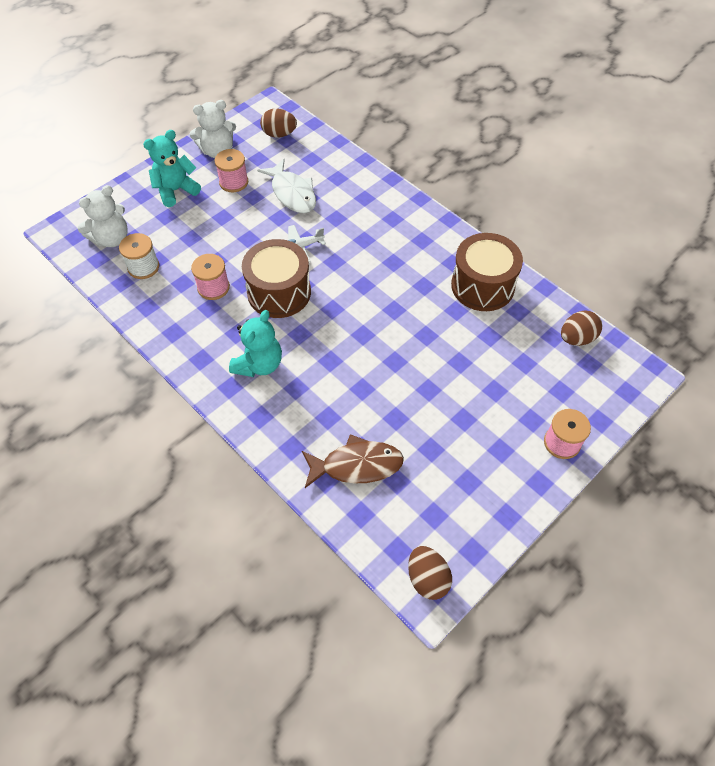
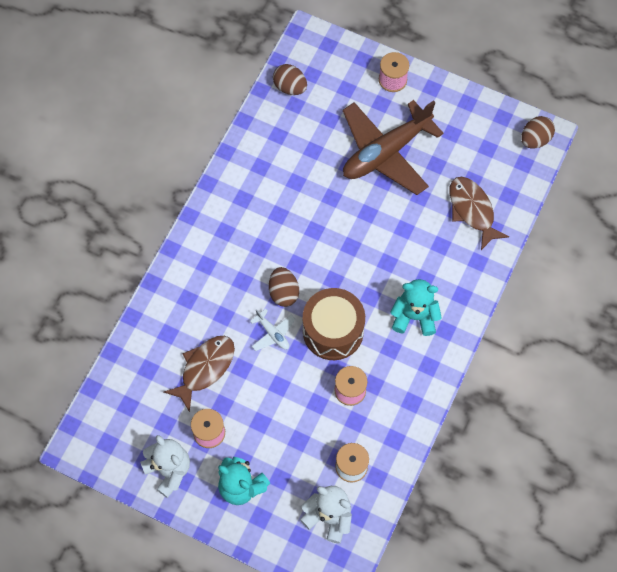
camera: 110 degrees left, 10 degrees up
white fish [257,159,316,213] -> brown fish [164,336,235,412]
brown egg [260,109,297,137] -> brown egg moved to [269,267,299,307]
brown drum [451,233,523,311] -> none
none -> brown plane [343,100,444,195]

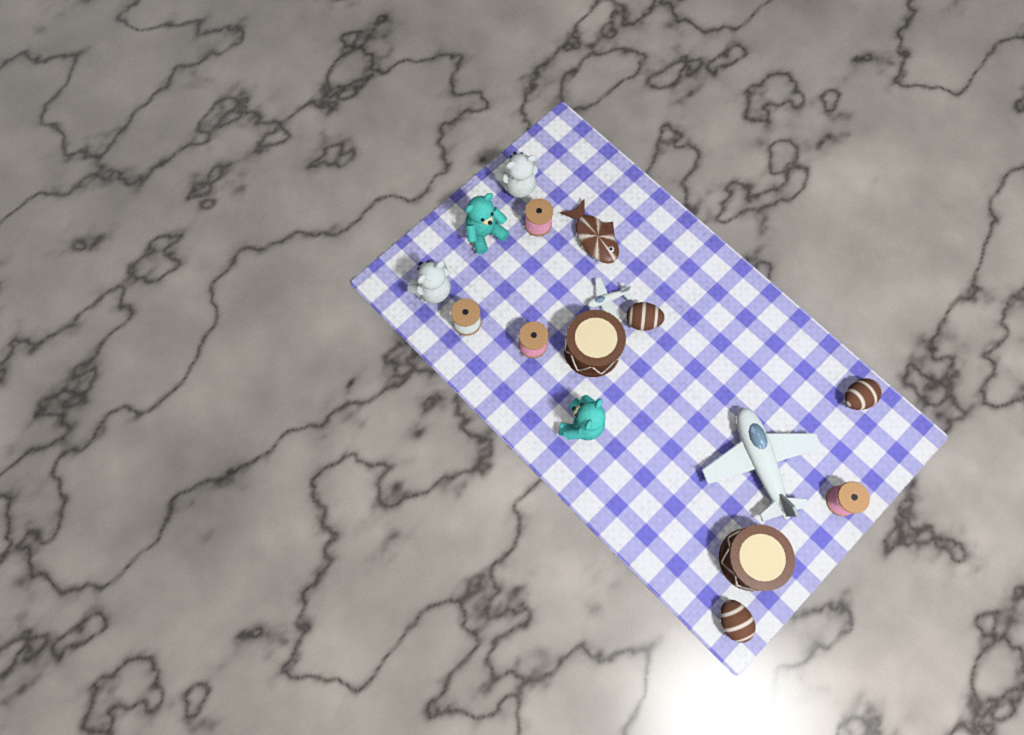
camera: 110 degrees right, 5 degrees up
brown plane [343,100,444,195] -> white plane [702,407,822,522]
brown fish [450,177,509,250] -> none
none -> brown drum [719,525,795,591]

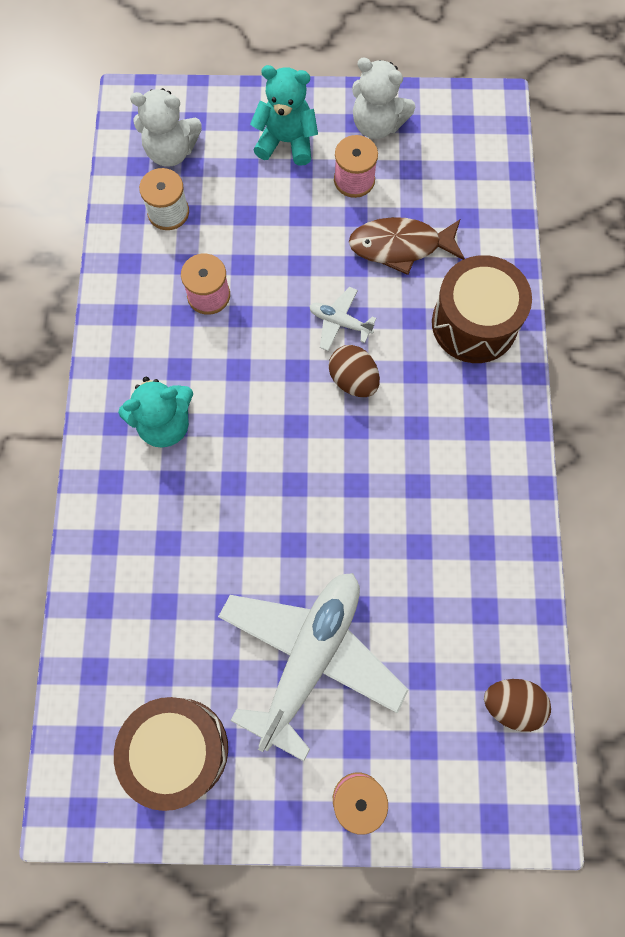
camera: 45 degrees right, 0 degrees up
brown fish [560,198,619,264] -> brown fish turned 75 degrees clockwise [349,217,465,275]
brown drum [564,310,626,377] -> brown drum moved to [432,255,532,363]
brown egg [720,600,756,643] -> none

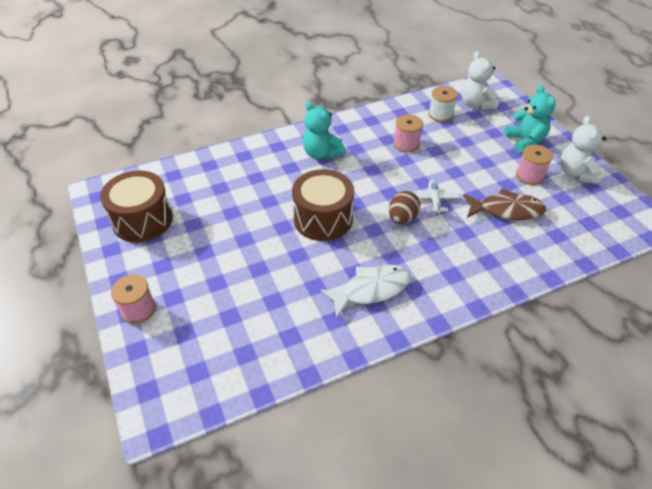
camera: 65 degrees right, 25 degrees down
white plane [218,573,409,761] -> none
brown fish [349,217,465,275] -> brown fish turned 120 degrees clockwise [463,189,546,220]
brown drum [432,255,532,363] -> brown drum moved to [292,169,354,241]
brown egg [484,679,551,732] -> none
none -> white fish [321,265,410,318]

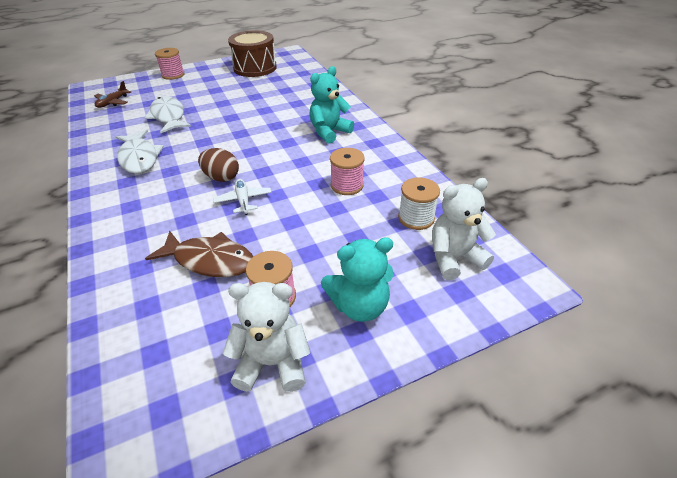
camera: 90 degrees right, 5 degrees down
brown drum [292,169,354,241] -> none
white plane [414,180,460,215] -> white plane turned 105 degrees counterclockwise [213,179,272,215]
brown fish [463,189,546,220] -> brown fish turned 75 degrees counterclockwise [145,230,253,277]
none -> brown plane [94,81,131,108]
none -> white fish [145,96,191,133]

